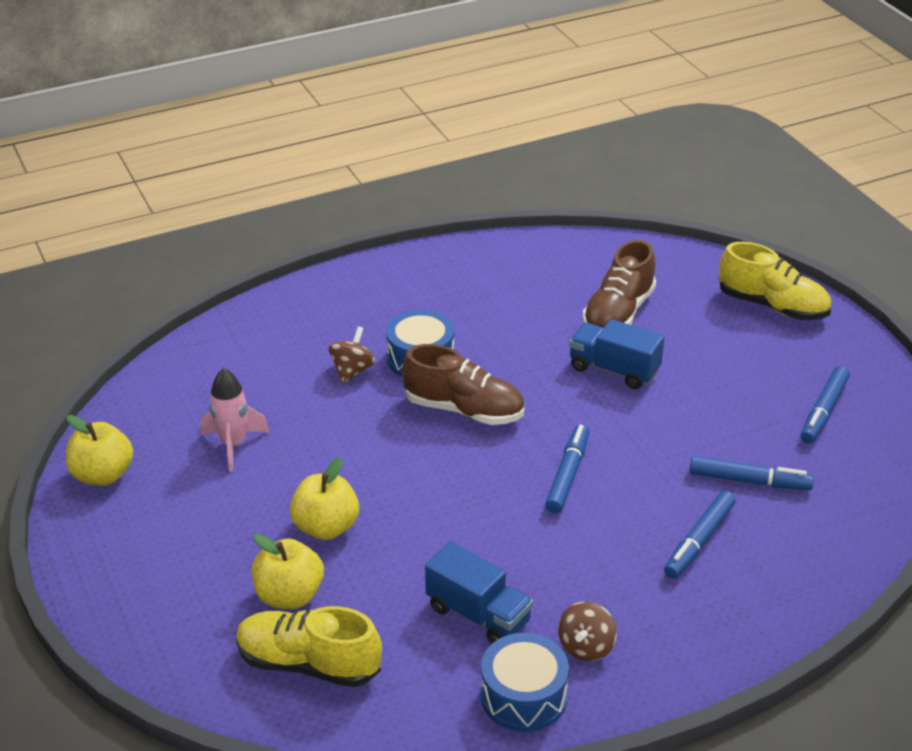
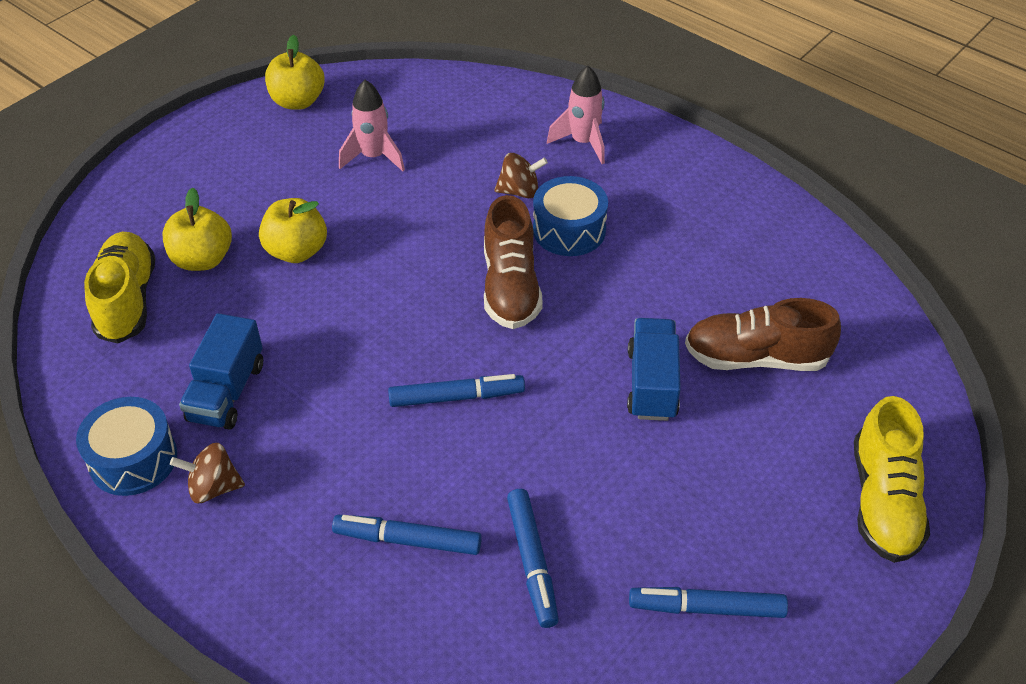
camera: 65 degrees right, 10 degrees up
none -> pink rocket [547,66,605,164]

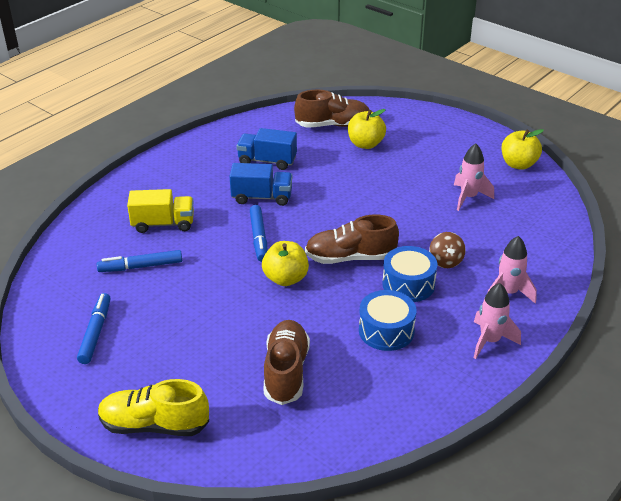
camera: 90 degrees right, 10 degrees down
blue drum [76,397,177,496] -> blue drum moved to [359,290,416,351]
yellow shoe [84,232,156,343] -> brown shoe [294,90,369,128]
brown spinning top [170,443,245,503] -> none
yellow apple [259,198,327,263] -> yellow apple moved to [262,241,309,286]
blue marker [332,515,482,555] -> yellow truck [127,189,194,233]
blue truck [627,318,681,421] -> blue truck moved to [229,163,292,206]
none -> pink rocket [473,283,521,359]

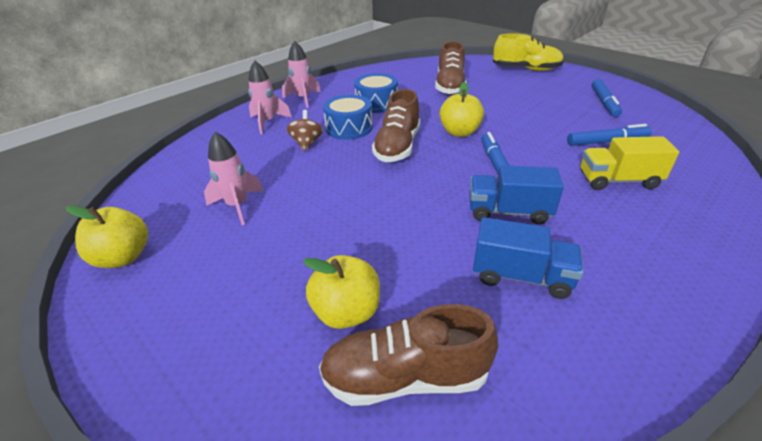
camera: 175 degrees left, 0 degrees up
brown shoe [305,215,399,264] -> brown shoe turned 105 degrees clockwise [372,89,420,162]

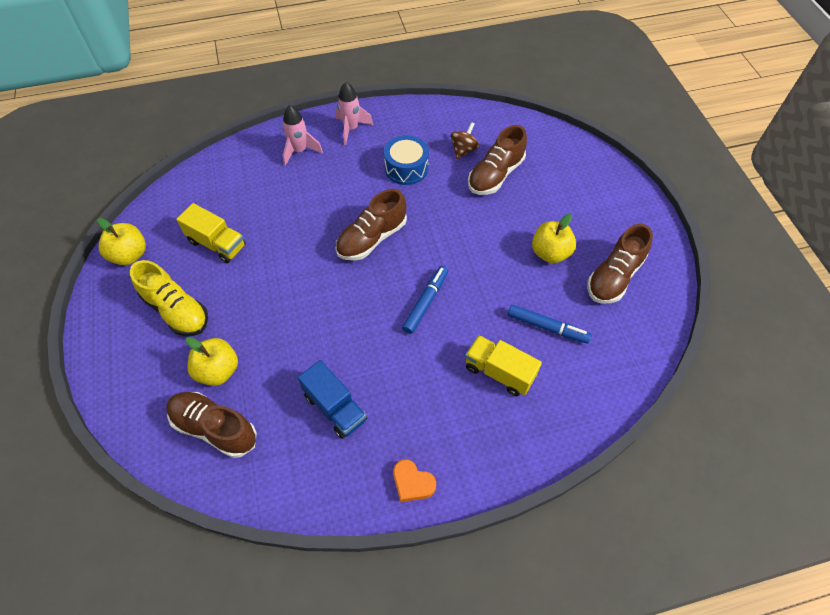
camera: 30 degrees right, 20 degrees up
pink rocket [204,132,263,225] -> yellow truck [176,203,246,263]
brown spinning top [287,110,323,151] -> brown spinning top moved to [451,122,479,159]
blue drum [323,95,372,140] -> none
yellow apple [440,82,484,137] -> yellow apple moved to [532,214,576,263]
blue truck [469,165,564,225] -> none
yellow shoe [493,33,564,71] -> yellow shoe moved to [130,260,208,336]
blue marker [592,79,622,117] -> brown shoe [587,224,653,303]
none -> orange heart [393,459,436,502]

